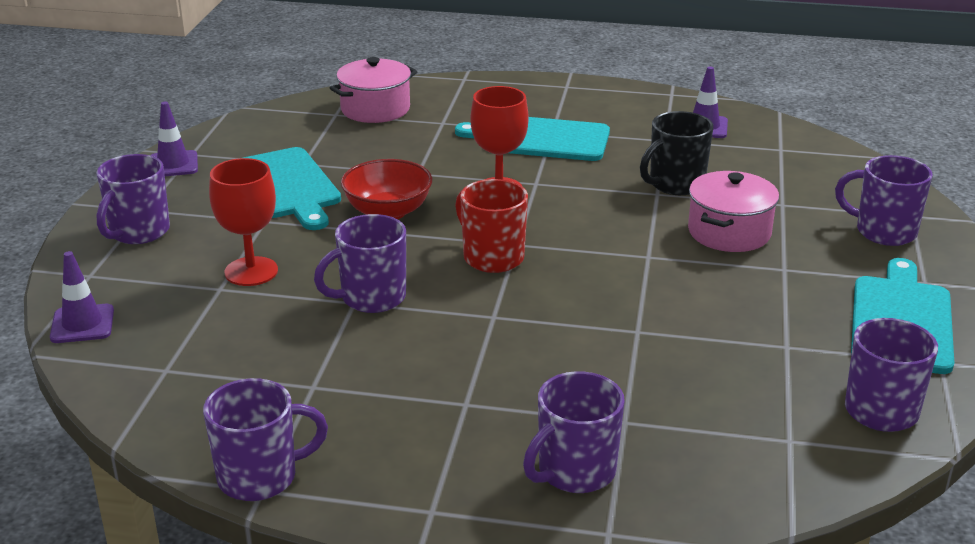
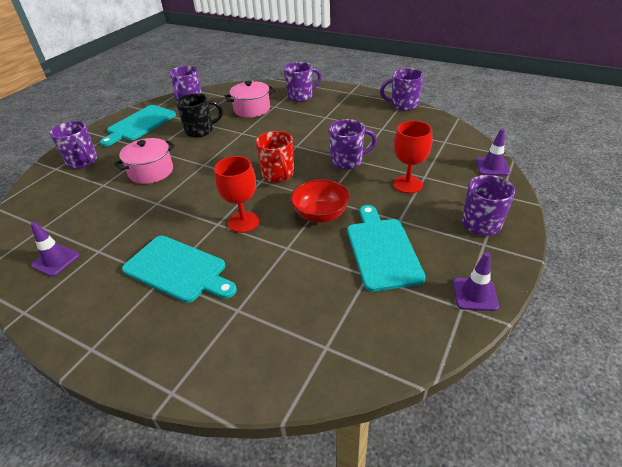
camera: 160 degrees left, 10 degrees up
pink pot [330,57,418,123] -> pink pot moved to [225,81,275,118]
black mug [640,111,713,195] -> black mug moved to [176,93,223,138]

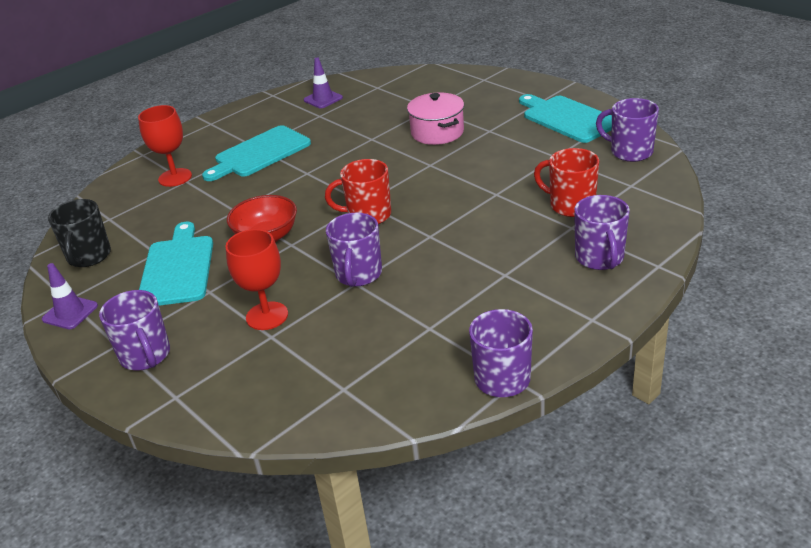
camera: 110 degrees right, 5 degrees down
purple mug [50,121,97,169] -> none
black mug [176,93,223,138] -> black mug moved to [48,199,111,267]
red goblet [214,156,259,233] -> red goblet moved to [138,105,192,187]
pink pot [225,81,275,118] -> red mug [534,148,599,217]
turquoise cutting board [347,205,426,292] -> turquoise cutting board turned 105 degrees counterclockwise [139,222,213,306]
purple traffic cone [476,129,510,176] -> none

